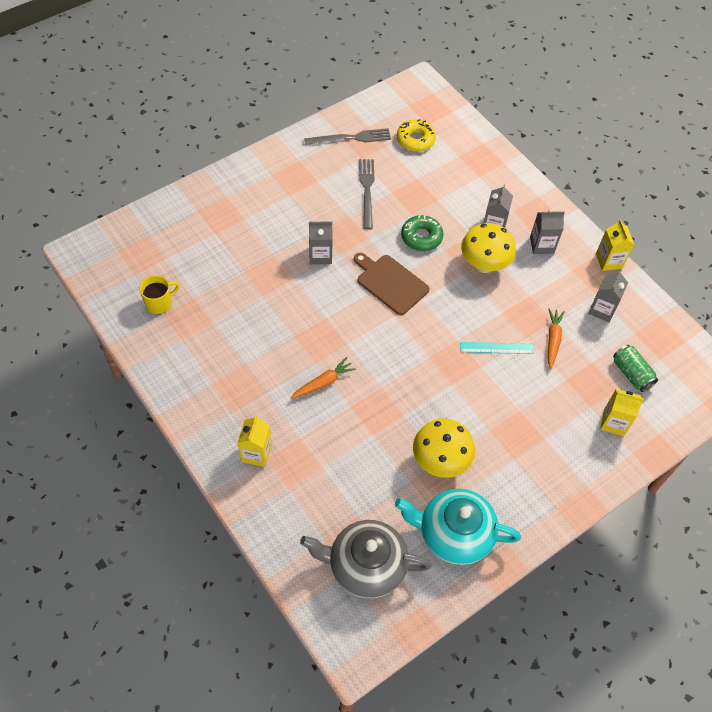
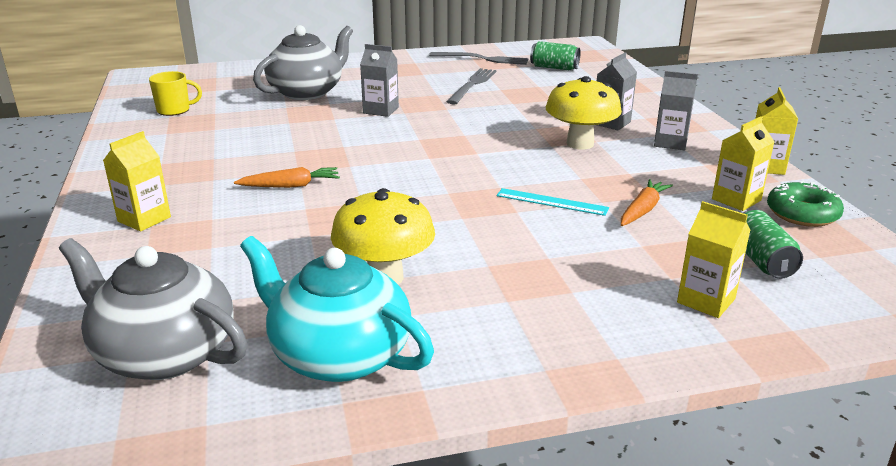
camera: 25 degrees right, 30 degrees down
brown cutting board [354,253,430,315] -> none
yellow donut [397,119,436,152] -> green can [530,41,581,70]
green donut [401,215,443,251] -> green donut moved to [767,181,844,227]
grey carton [588,270,628,322] -> yellow carton [712,116,775,211]
none -> grey teapot [253,25,353,100]

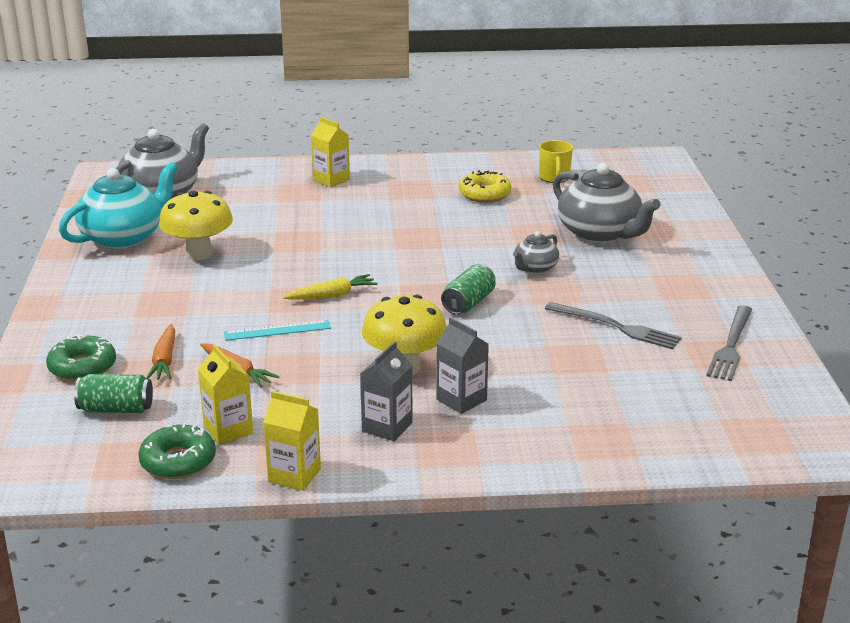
camera: 100 degrees right, 0 degrees up
orange carrot [234,167,340,188] -> orange carrot moved to [146,324,175,380]
grey carton [360,44,399,117] -> grey teapot [513,231,559,274]
turquoise ruler [497,188,609,216] -> turquoise ruler turned 45 degrees clockwise [224,320,331,341]
green can [530,41,581,70] -> green can moved to [441,264,496,315]
yellow carton [677,201,751,318] -> green donut [46,335,116,381]
none -> yellow carrot [283,274,378,300]
none -> yellow donut [459,170,511,203]

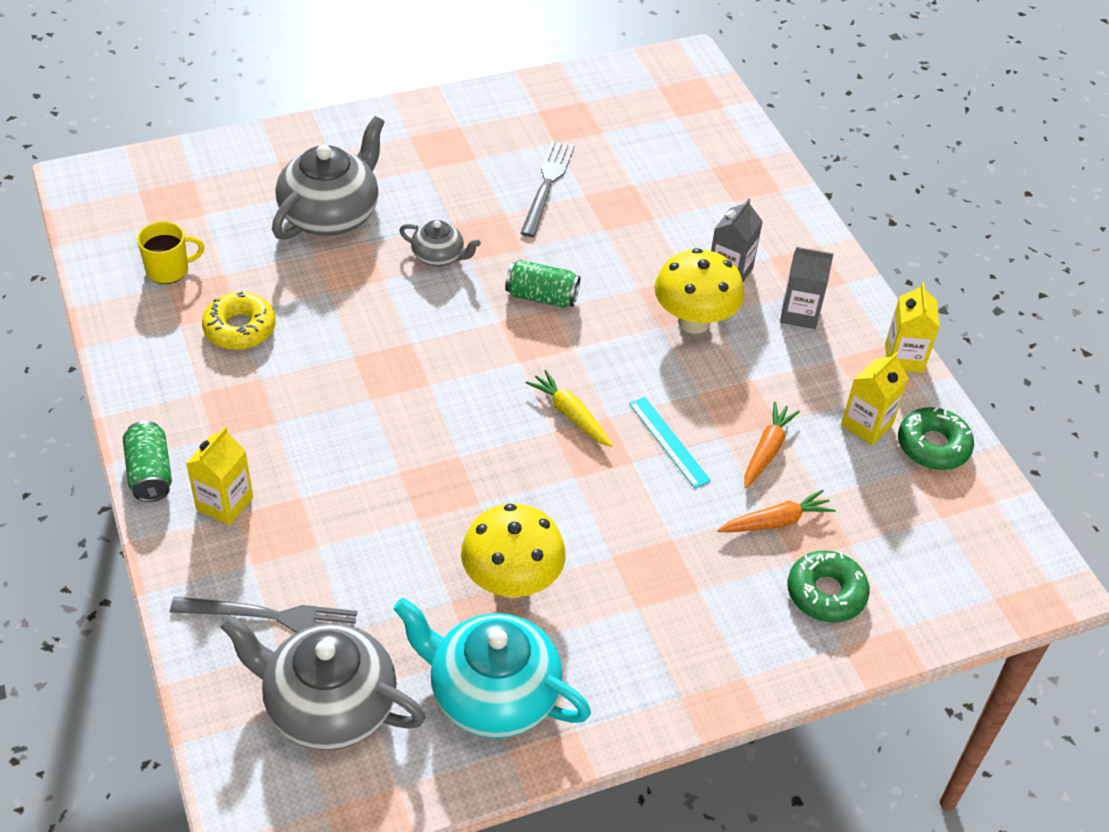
camera: 110 degrees left, 20 degrees up
green can [74,374,153,413] -> green can moved to [123,421,172,502]
grey fork [706,305,752,381] -> grey fork moved to [170,597,357,633]

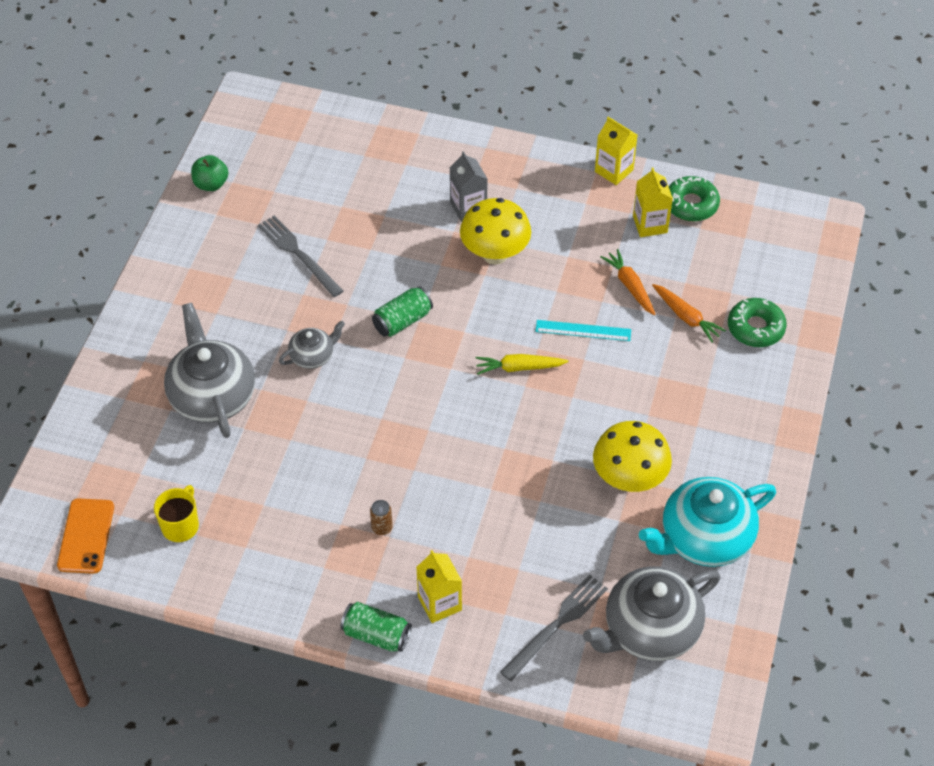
camera: 50 degrees left, 5 degrees up
yellow donut [202,291,276,350] -> none
orange carrot [718,490,835,532] -> orange carrot turned 120 degrees clockwise [652,284,726,343]
grey carton [780,247,834,329] -> none
none -> orange phone [57,498,114,574]
none -> green apple [191,155,228,191]
none -> brown can [370,500,393,535]

